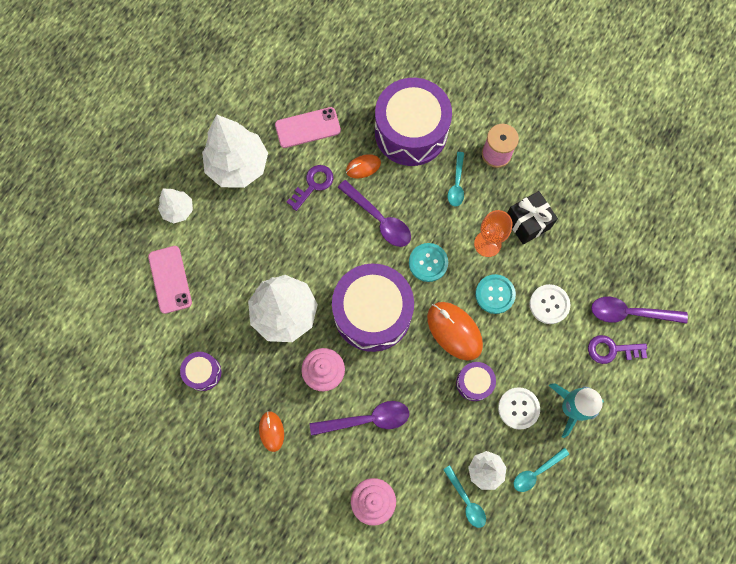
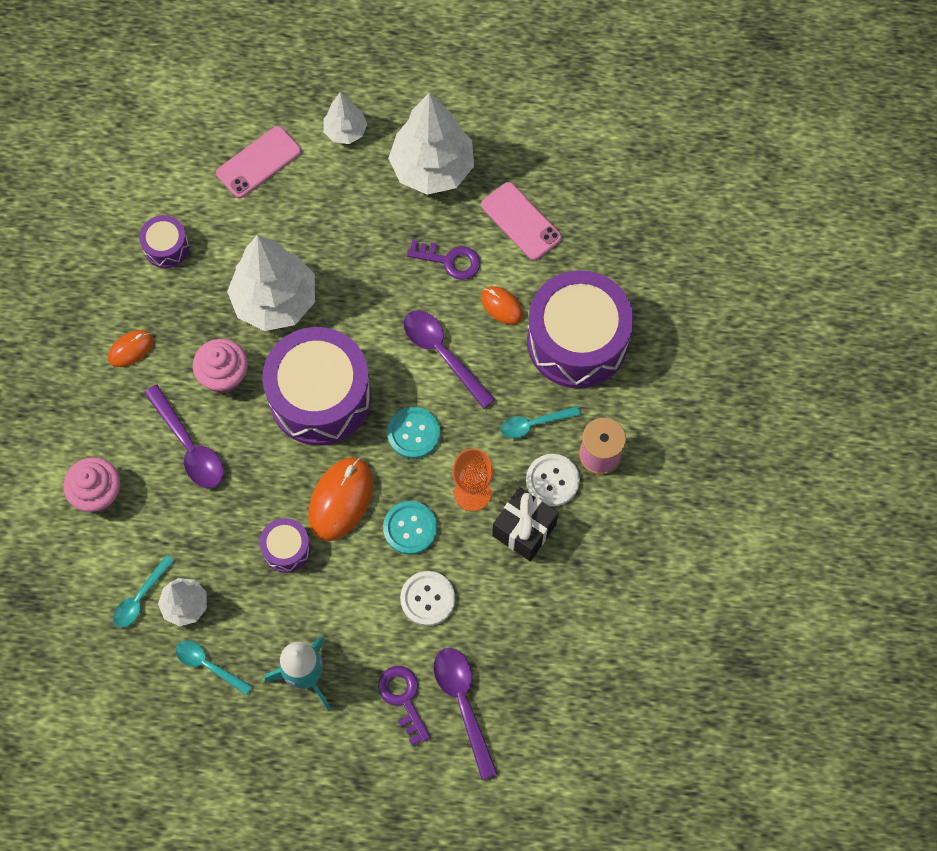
camera: 65 degrees right, 5 degrees down
purple spoon [338,180,411,247] -> purple spoon turned 120 degrees clockwise [403,310,496,409]
white button [498,387,540,430] -> white button moved to [526,454,580,507]

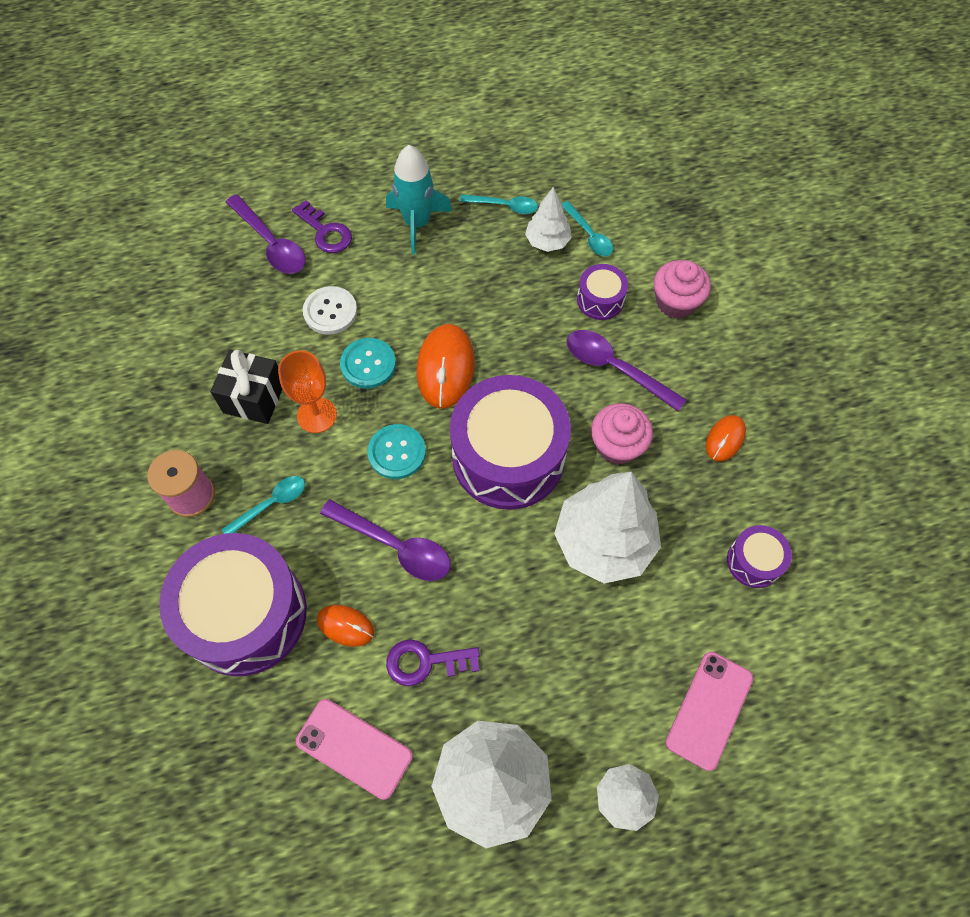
camera: 160 degrees right, 5 degrees down
turquoise spoon [113,555,174,627] -> turquoise spoon turned 135 degrees clockwise [562,201,613,256]
purple drum [259,518,311,573] -> purple drum moved to [577,264,628,320]
white button [526,454,580,507] -> none

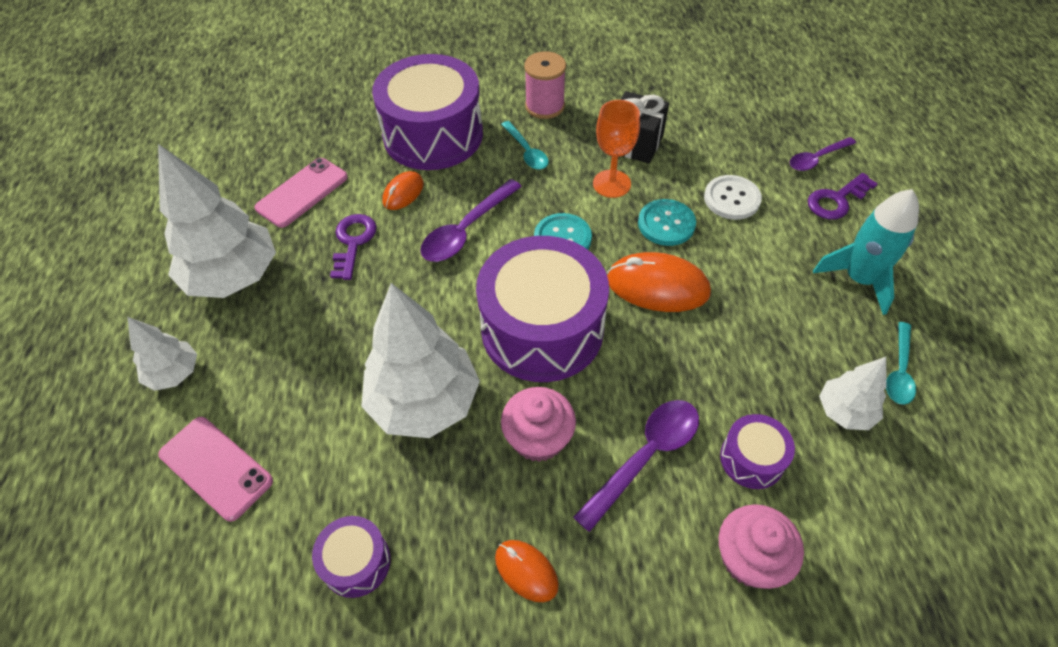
camera: 100 degrees right, 10 degrees down
purple spoon [226,194,305,274] -> purple spoon [790,137,856,171], size x0.65
turquoise spoon [562,201,613,256] -> none

